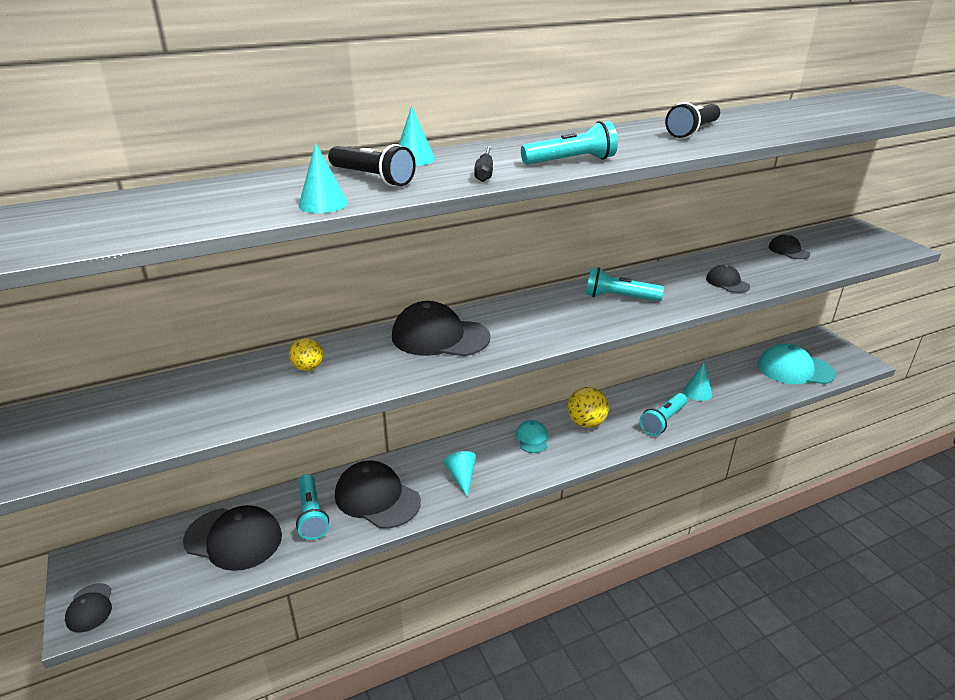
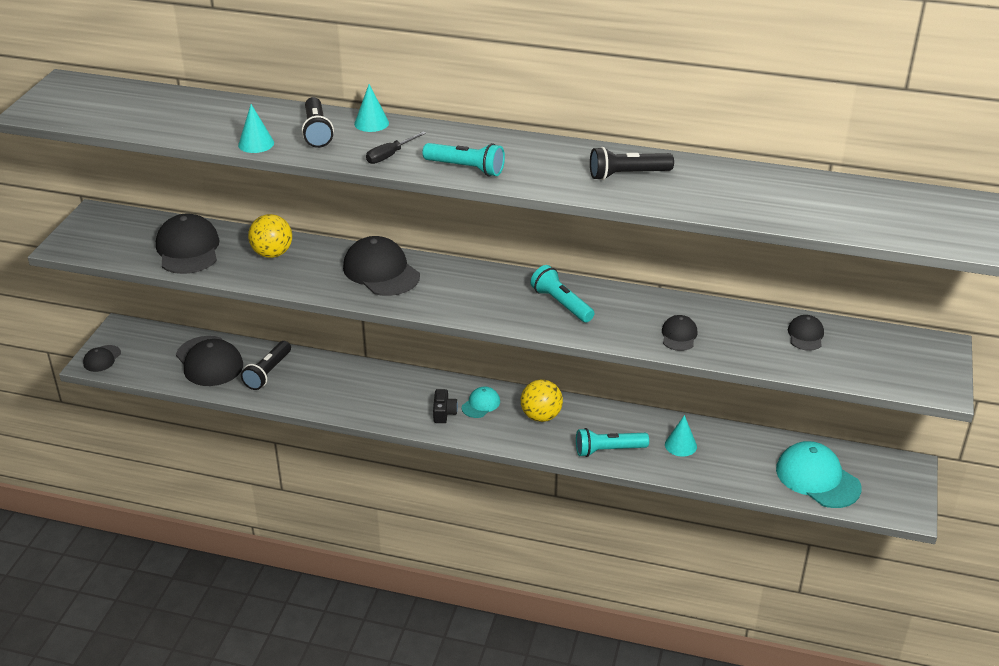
camera: 40 degrees right, 5 degrees up
yellow ball [289,338,323,371] -> yellow ball [248,214,292,258], size x1.62
turquoise flashlight [296,474,329,540] -> black flashlight [241,341,291,390]
black cap [335,461,421,528] -> black cap moved to [156,213,219,274]
turquoise cone [444,451,476,497] -> none
none -> black camera [433,389,458,423]

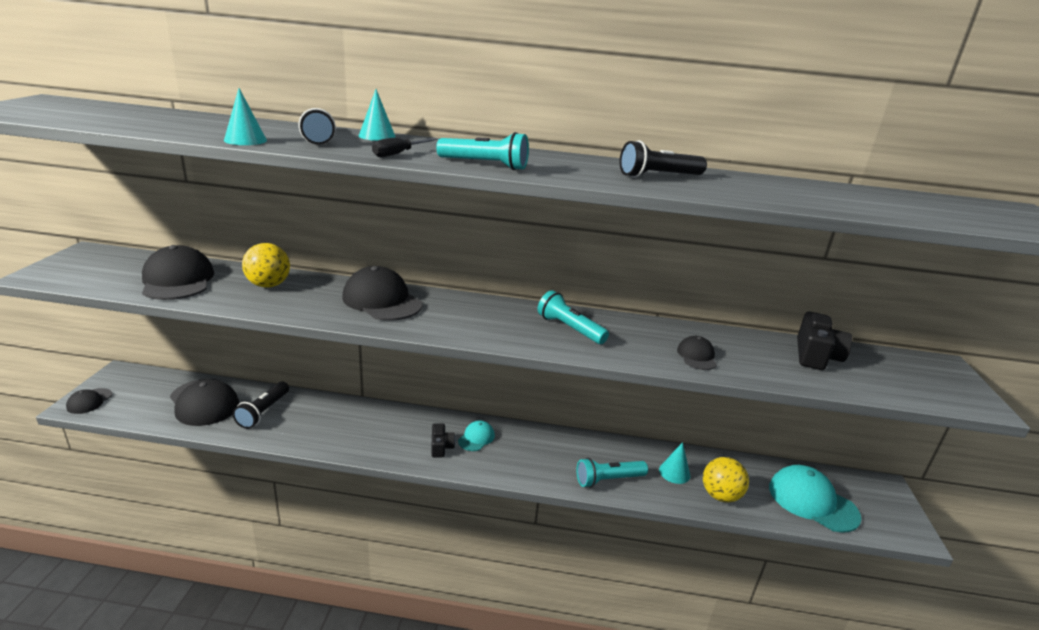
camera: 10 degrees left, 10 degrees down
yellow ball [521,379,563,422] -> yellow ball moved to [703,457,749,502]
black cap [788,315,824,351] -> black camera [797,311,852,370]

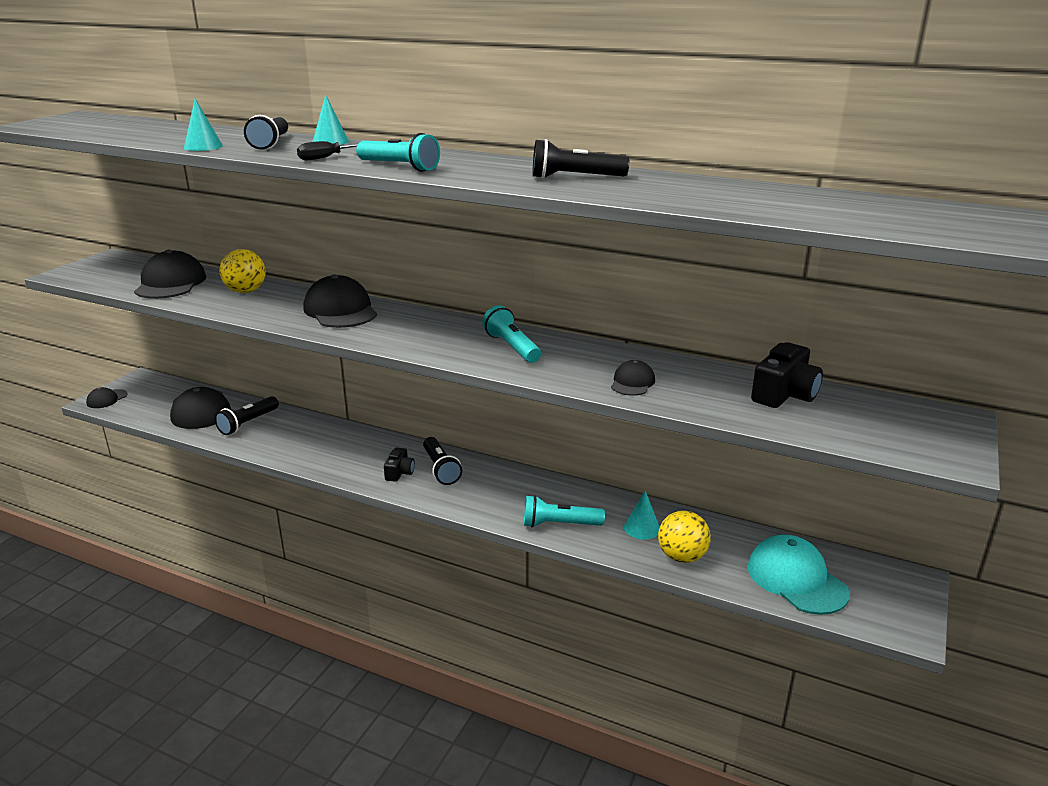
camera: 20 degrees right, 0 degrees up
turquoise cap [458,421,495,451] -> black flashlight [423,437,462,485]

